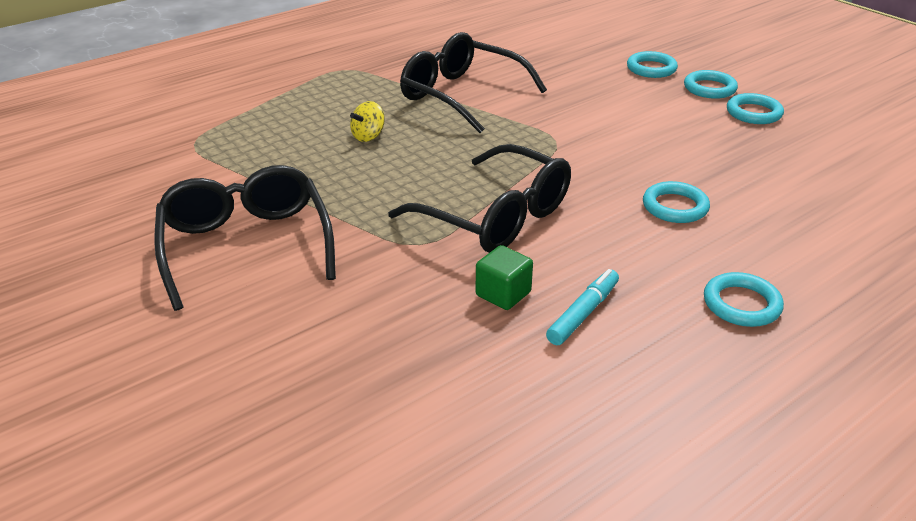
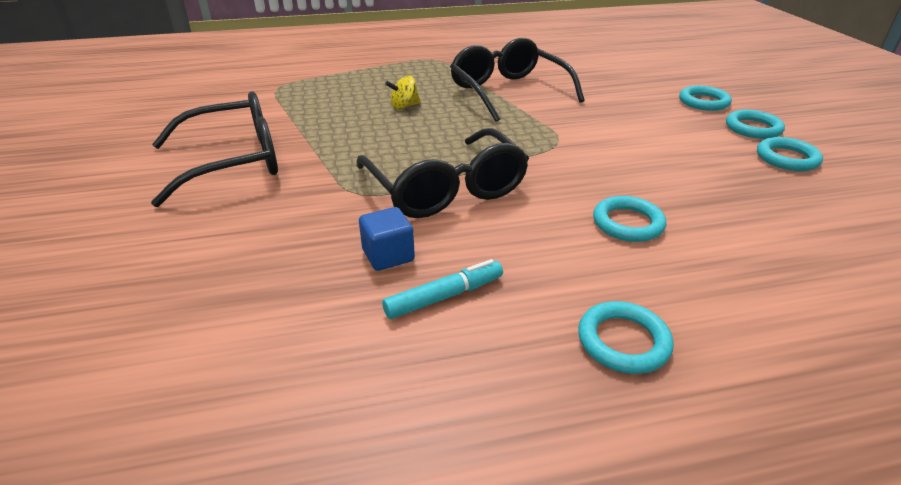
camera: 25 degrees right, 0 degrees up
black glasses [154,165,336,311] -> black glasses turned 60 degrees clockwise [151,91,278,207]
green cube [476,245,533,310] -> blue cube [359,207,415,271]

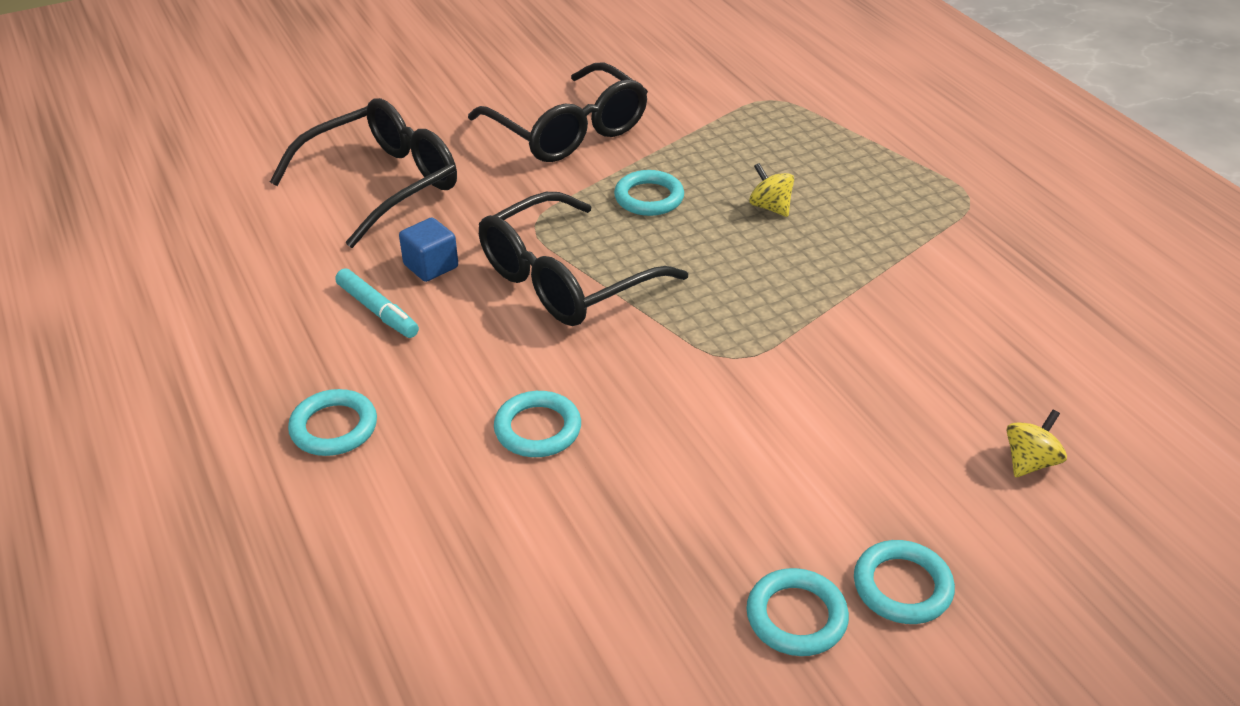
camera: 75 degrees right, 5 degrees up
black glasses [450,38,585,122] -> black glasses moved to [270,98,457,248]
turquoise ring [679,85,732,111] -> turquoise ring moved to [614,170,684,216]
none -> yellow spinning top [1007,410,1067,477]

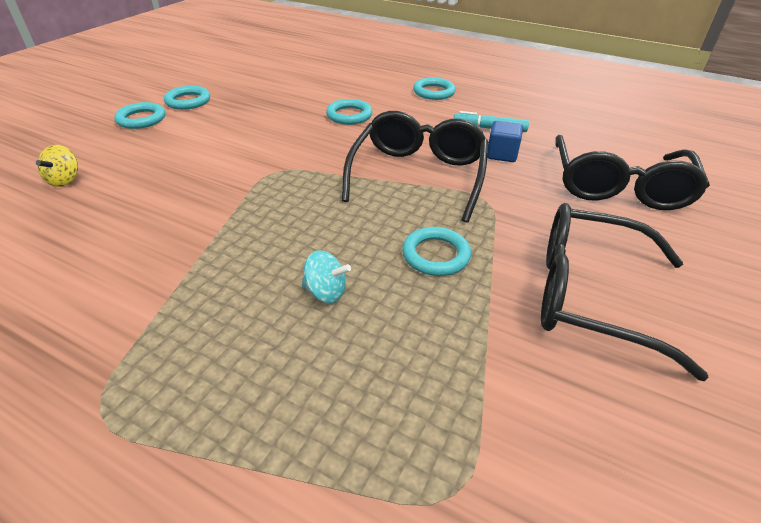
camera: 145 degrees right, 0 degrees up
yellow spinning top [749,163,794,217] -> turquoise spinning top [302,250,351,303]

